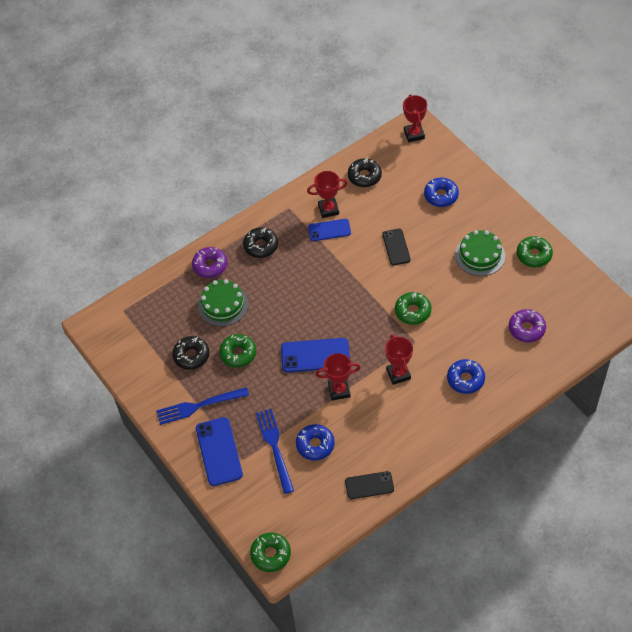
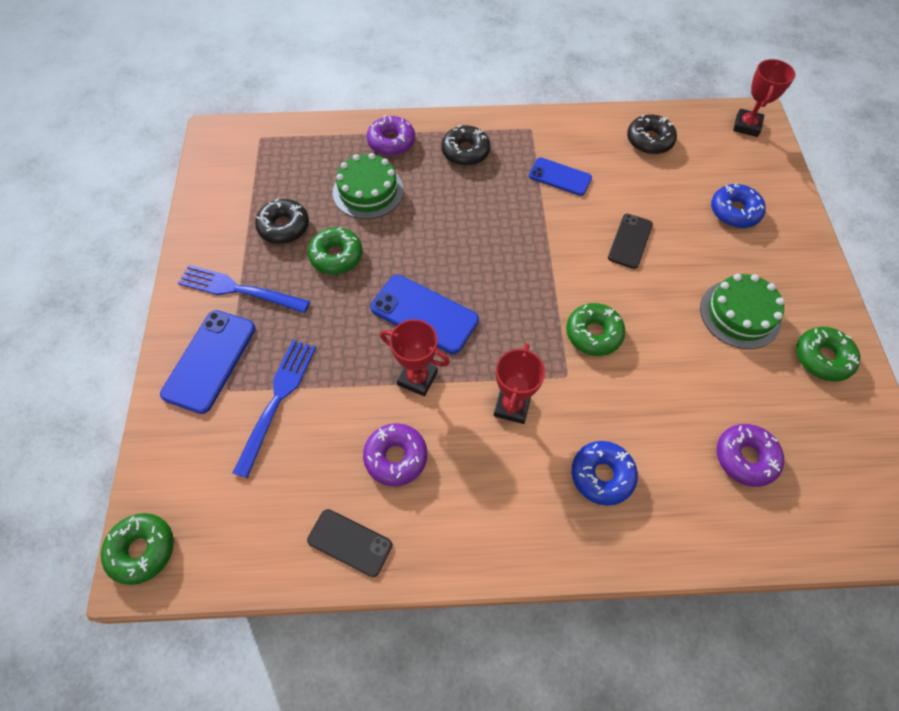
camera: 30 degrees right, 5 degrees up
blue donut [296,424,335,461] -> none
red trophy [307,171,347,218] -> none
none -> purple donut [363,423,427,486]

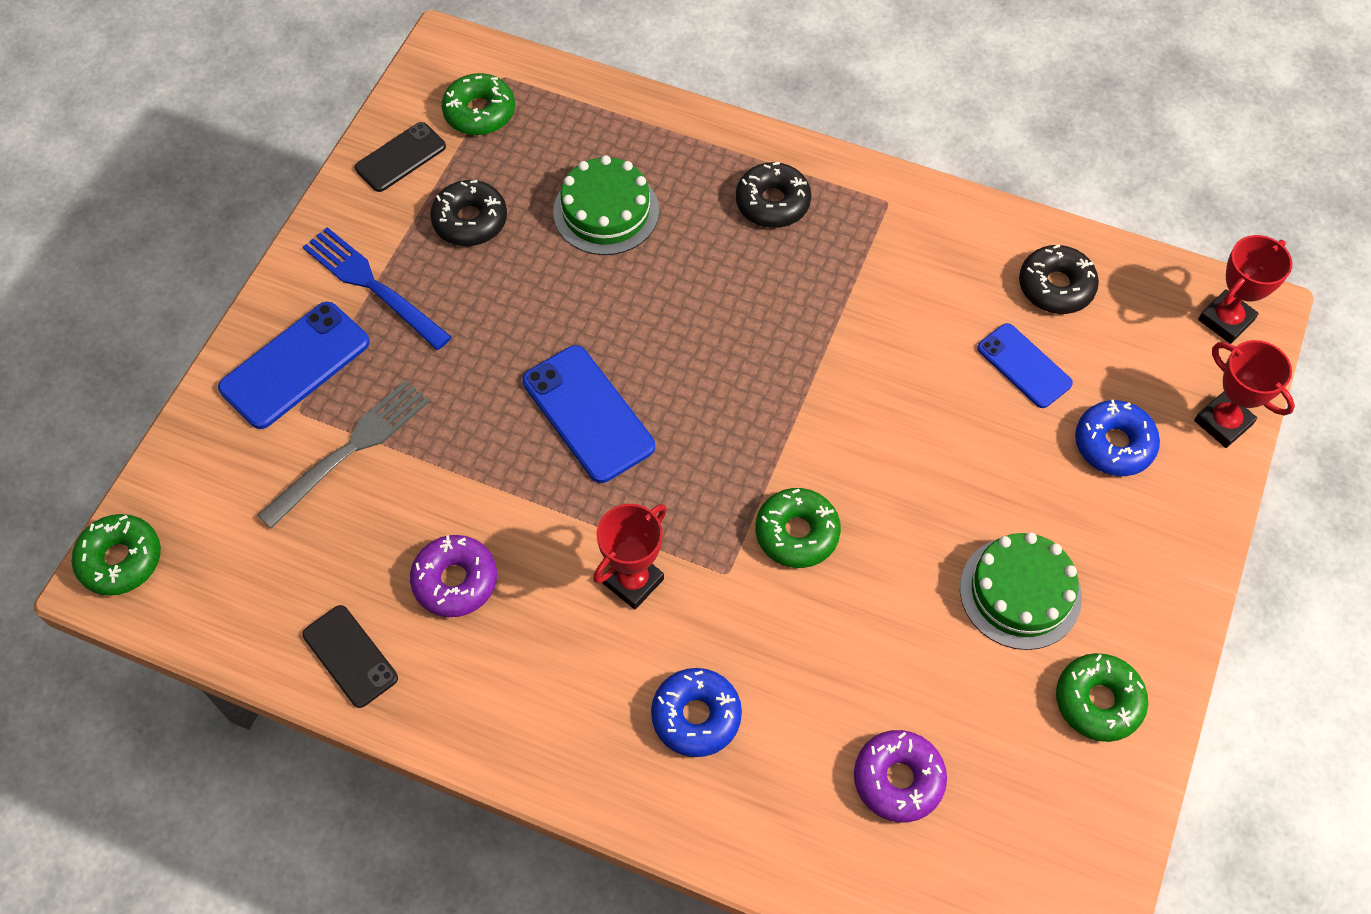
camera: 25 degrees right, 0 degrees up
blue fork [232,340,316,478] -> grey fork [257,380,430,529]
green donut [308,227,363,274] -> green donut moved to [442,73,515,135]
purple donut [367,115,415,156] -> none
red trophy [380,319,450,396] -> red trophy moved to [1194,340,1295,448]
blue phone [529,158,592,196] -> blue phone moved to [977,323,1073,408]
black phone [608,214,653,269] -> black phone moved to [355,122,446,192]

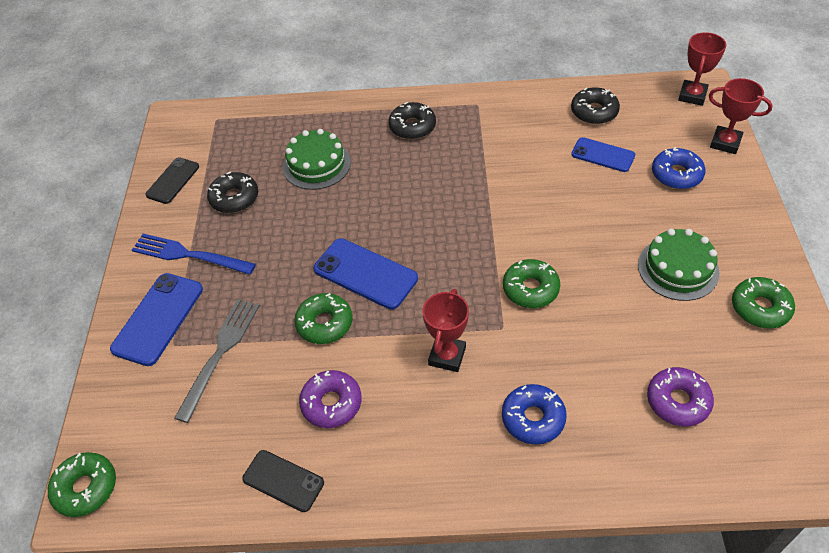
camera: 20 degrees left, 10 degrees down
green donut [442,73,515,135] -> green donut moved to [294,293,353,344]

